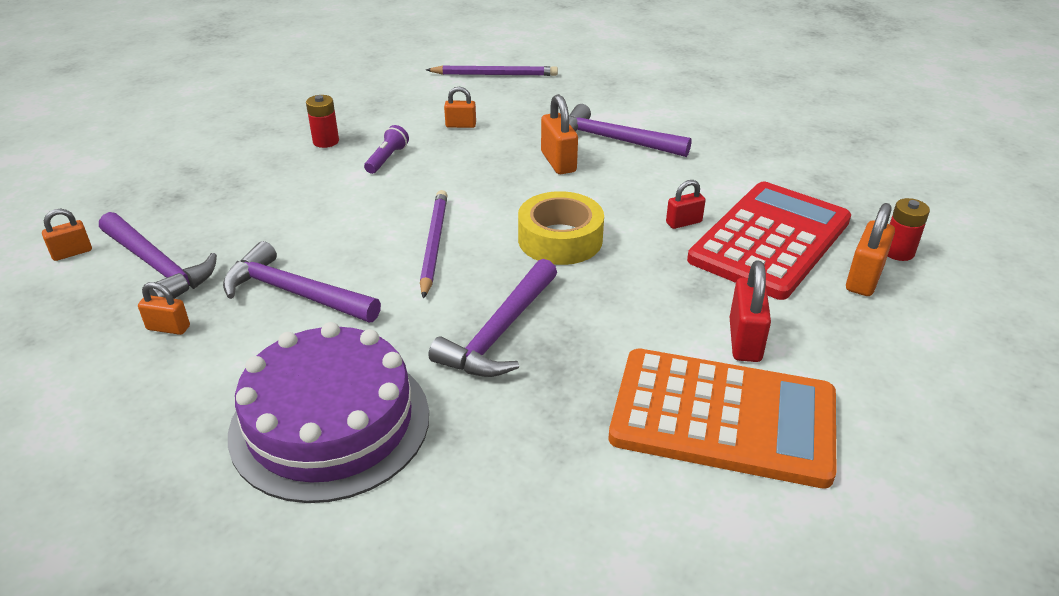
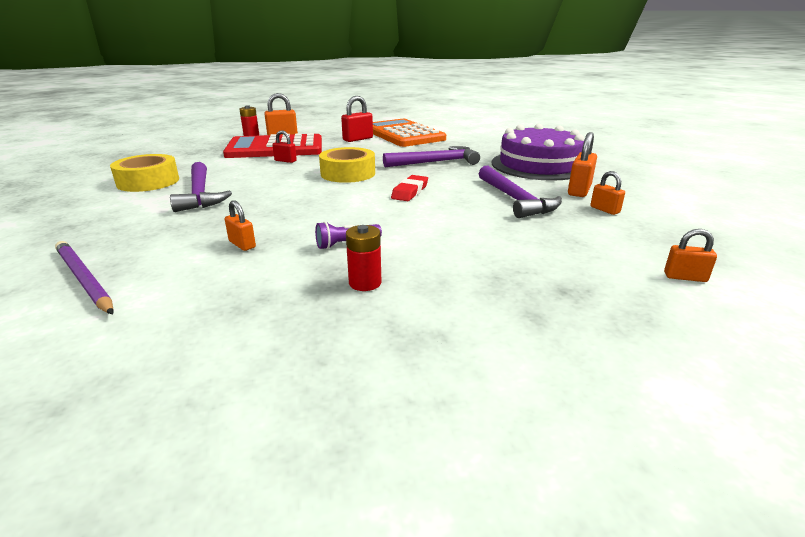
camera: 135 degrees left, 10 degrees down
purple hammer [99,212,217,299] -> none
purple pencil [420,190,448,299] -> red eraser [391,175,428,201]
orange padlock [541,94,578,174] -> orange padlock moved to [568,132,597,197]
none -> yellow tape [110,154,179,192]

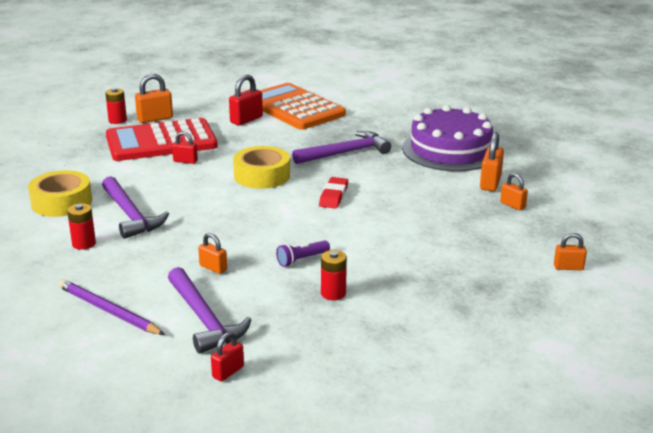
camera: 10 degrees left, 0 degrees up
purple hammer [479,166,562,218] -> purple hammer moved to [168,267,252,354]
none -> red battery [67,203,96,250]
none -> red padlock [211,332,244,382]

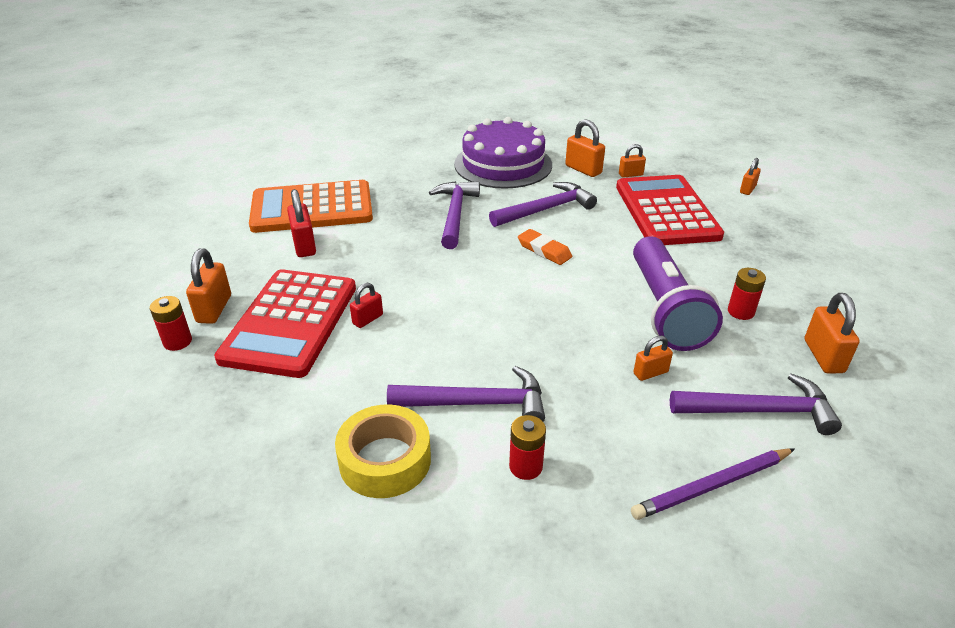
camera: 60 degrees left, 10 degrees up
red padlock [211,332,244,382] -> none
yellow tape [233,146,290,189] -> none
purple flashlight [276,240,330,267] -> purple flashlight [633,236,723,351], size x2.50
red eraser [319,177,348,209] -> orange eraser [518,229,572,265]
none -> purple hammer [489,182,597,227]
none -> red calculator [616,175,724,245]
none -> orange padlock [805,293,860,374]

